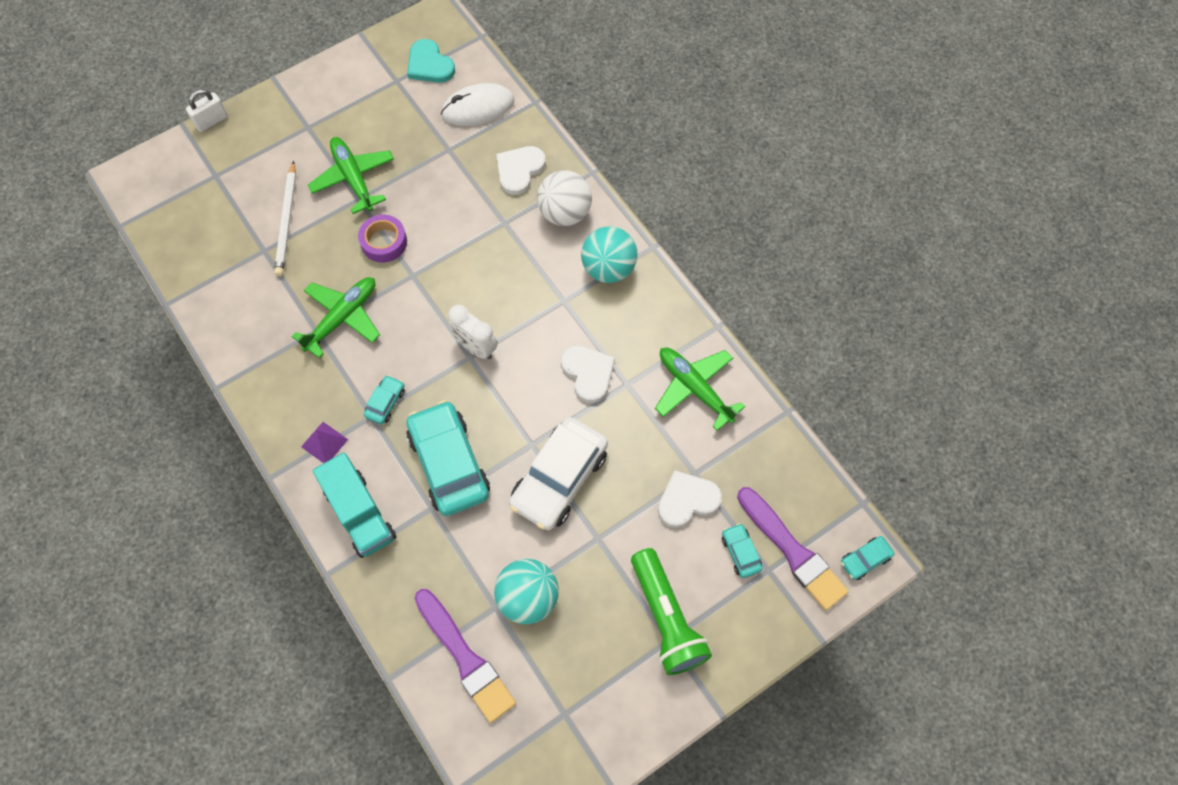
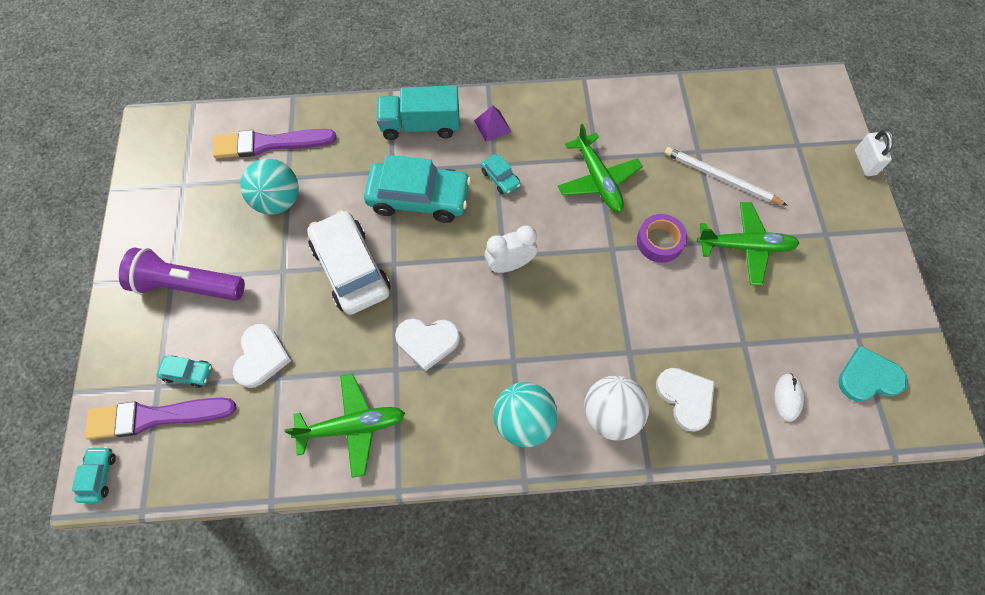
camera: 120 degrees right, 0 degrees up
white mouse [441,83,514,126] -> white mouse [774,373,804,422], size x0.56
green flashlight [631,548,712,675] -> purple flashlight [119,247,245,301]

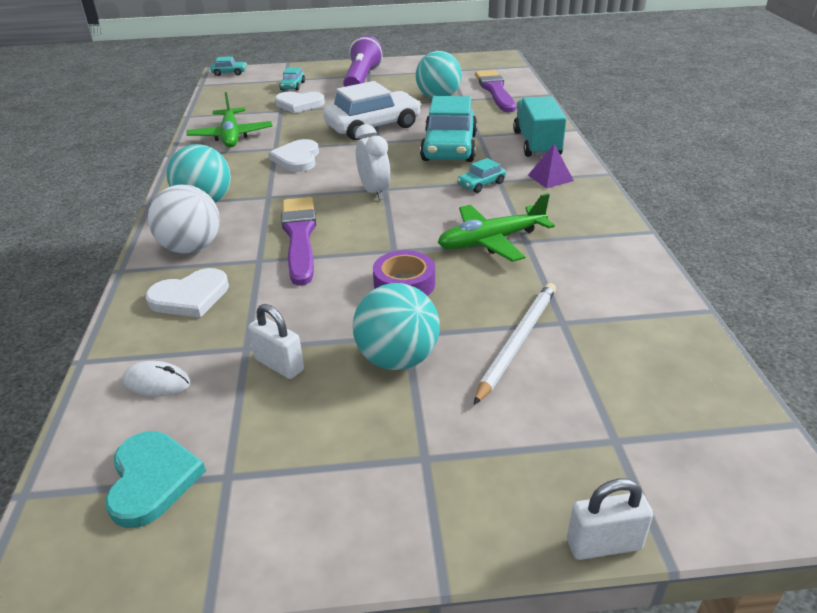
camera: 90 degrees right, 30 degrees down
purple brush [85,398,236,440] -> purple brush moved to [281,197,316,286]
green plane [697,202,800,285] -> turquoise ball [352,283,440,370]
none -> white padlock [248,304,304,379]

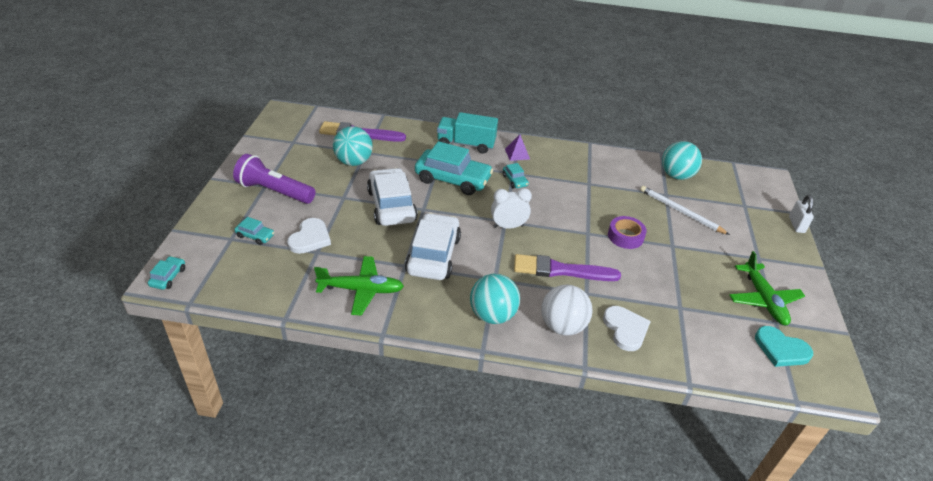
camera: 80 degrees left, 5 degrees up
turquoise heart [105,431,206,528] -> turquoise heart turned 150 degrees counterclockwise [755,326,813,367]
white mouse [122,361,190,397] -> none
white padlock [248,304,304,379] -> none
white heart [269,139,319,172] -> white car [405,213,461,280]
turquoise ball [352,283,440,370] -> turquoise ball moved to [662,141,702,180]
green plane [438,193,555,262] -> green plane moved to [729,251,805,325]

